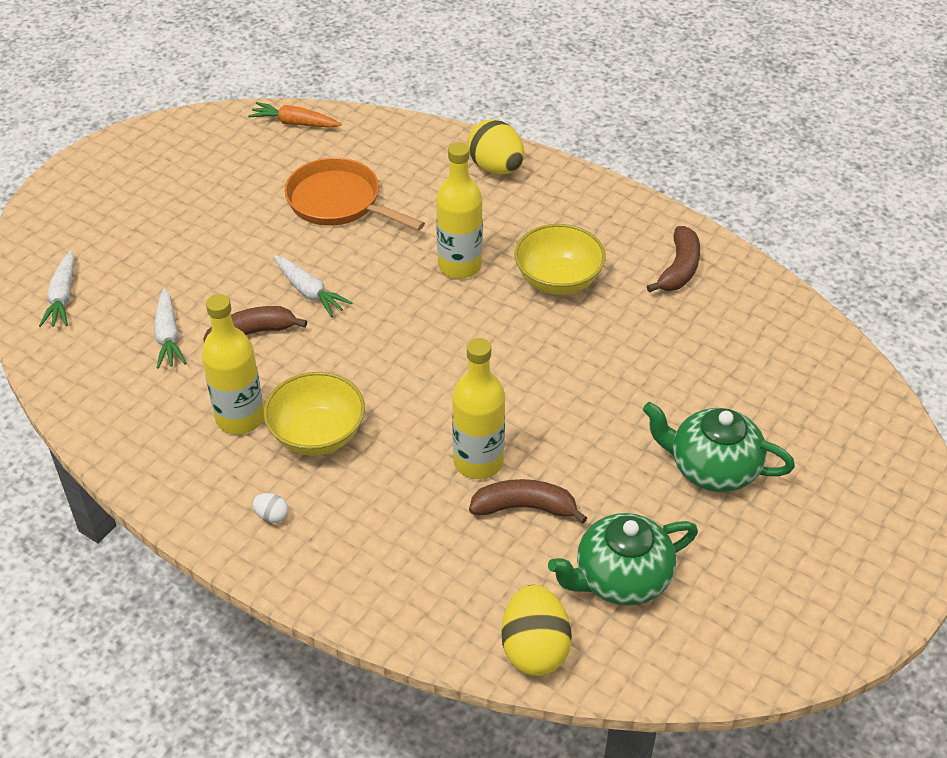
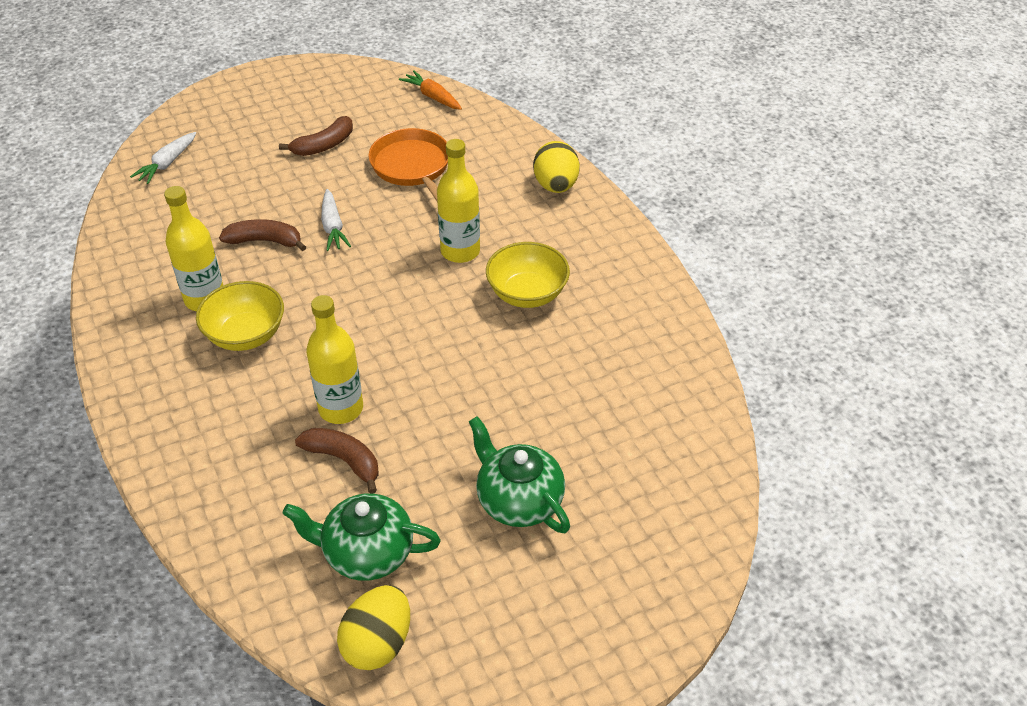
camera: 30 degrees right, 0 degrees up
white carrot [154,288,186,369] -> none
white egg [252,493,288,523] -> none
yellow egg [501,585,572,676] -> yellow egg moved to [337,585,410,670]
brown banana [647,226,700,293] -> brown banana moved to [279,116,353,156]

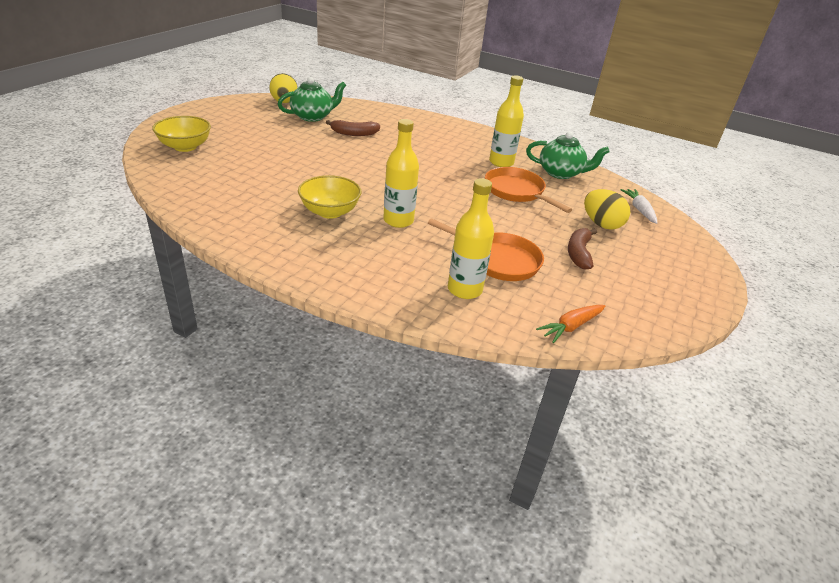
camera: 140 degrees right, 10 degrees down
yellow bowl [196,281,284,351] -> yellow bowl moved to [152,116,211,152]
brown banana [219,219,306,251] -> orange pan [485,167,572,213]
yellow bottle [306,295,363,424] -> yellow bottle moved to [448,178,494,299]
white carrot [321,189,351,251] -> none
orange carrot [399,70,462,110] -> orange carrot turned 135 degrees clockwise [536,305,605,343]
green teapot [469,416,570,533] -> green teapot moved to [526,131,610,179]
yellow egg [533,141,580,193] -> yellow egg moved to [584,189,630,230]

